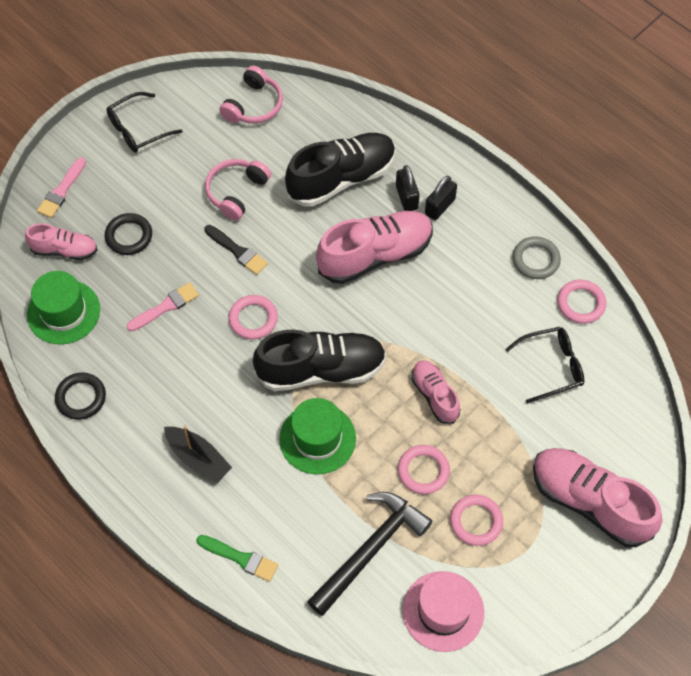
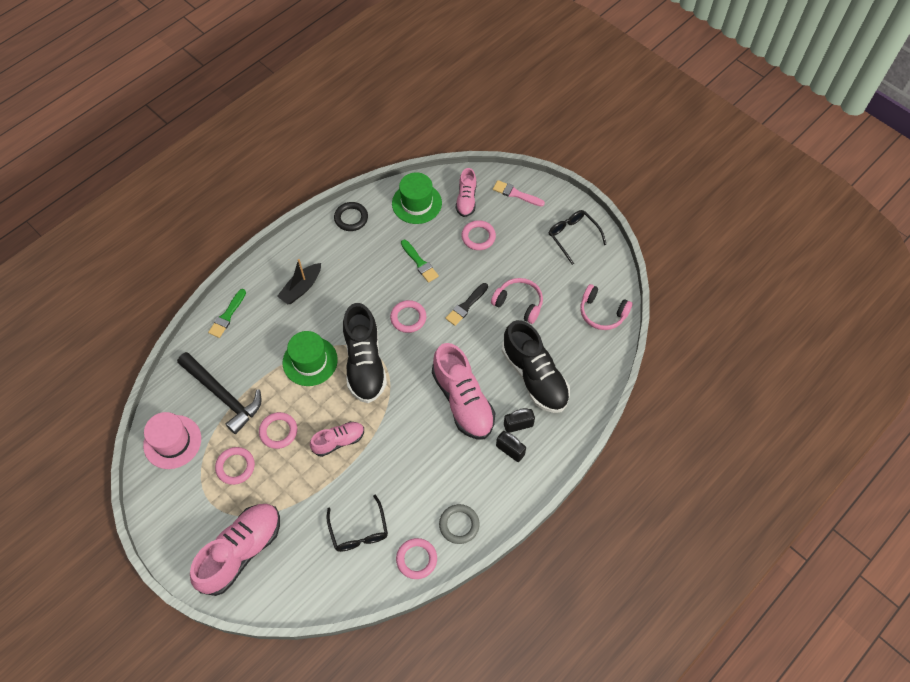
camera: 90 degrees right, 0 degrees up
black ring [104,213,152,255] -> pink ring [461,220,496,250]
pink brush [127,282,199,331] -> green brush [401,240,439,283]

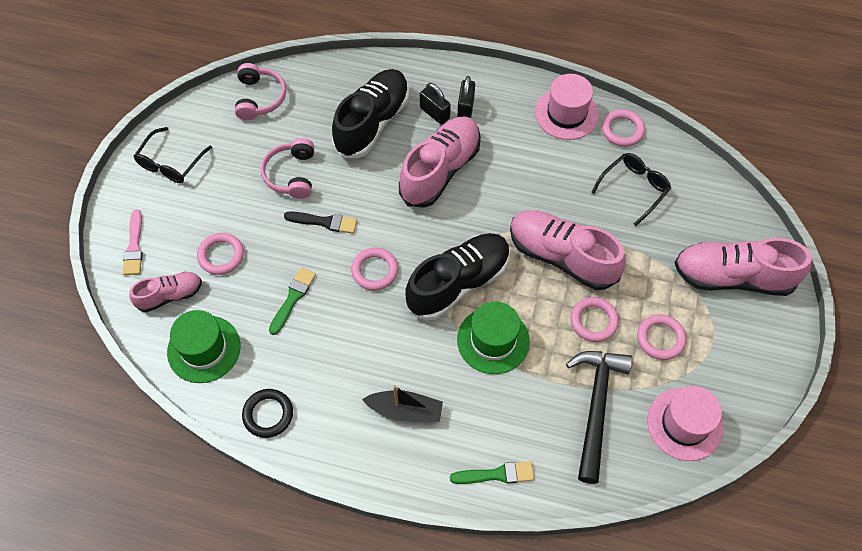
camera: 120 degrees left, 0 degrees up
pink shoe [310,422,364,457] -> pink shoe [510,210,626,290], size x1.80
grey ring [439,504,480,544] -> pink hat [535,74,599,140]

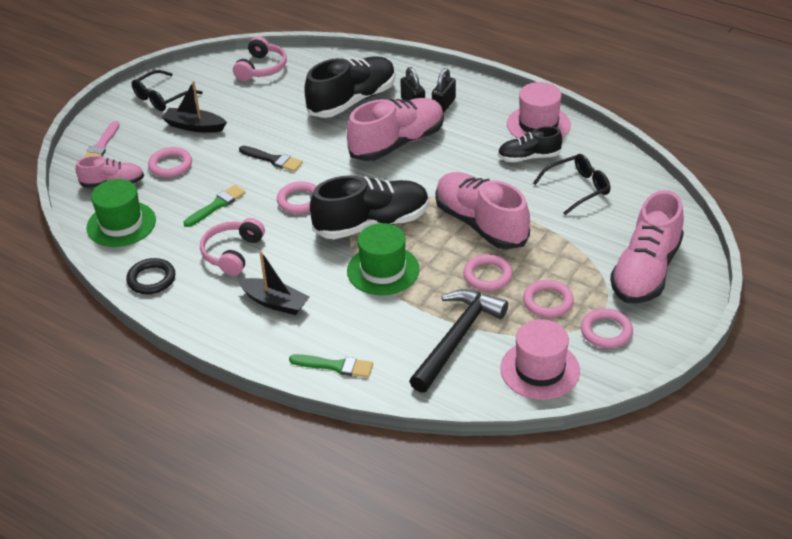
camera: 20 degrees right, 20 degrees down
pink headphones [261,138,315,199] -> pink headphones moved to [200,218,265,276]
pink ring [602,109,645,147] -> pink ring moved to [581,308,633,348]
pink shoe [675,238,812,296] -> pink shoe turned 90 degrees counterclockwise [610,190,684,303]
none -> black boat [162,81,227,133]
none -> black shoe [498,126,562,162]

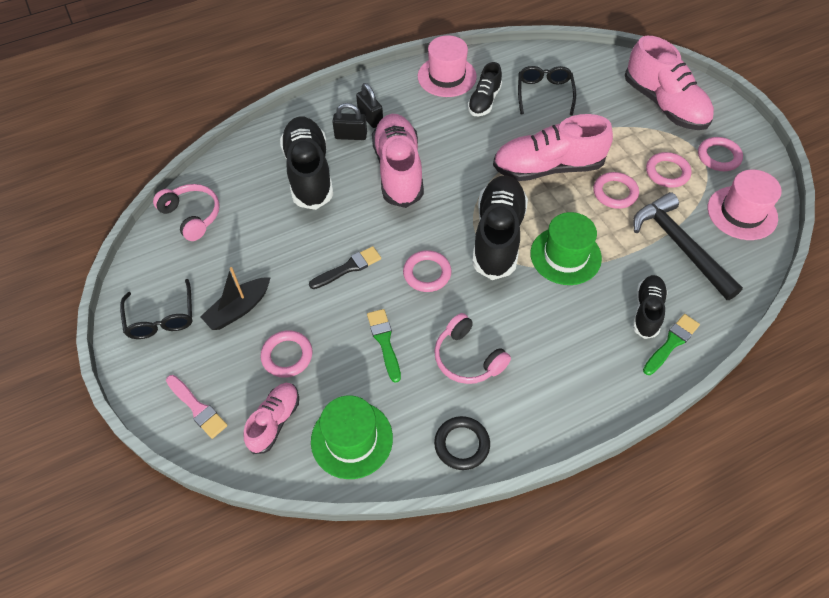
camera: 60 degrees left, 15 degrees up
black boat [238,251,309,315] -> none
none -> black shoe [633,275,668,339]

